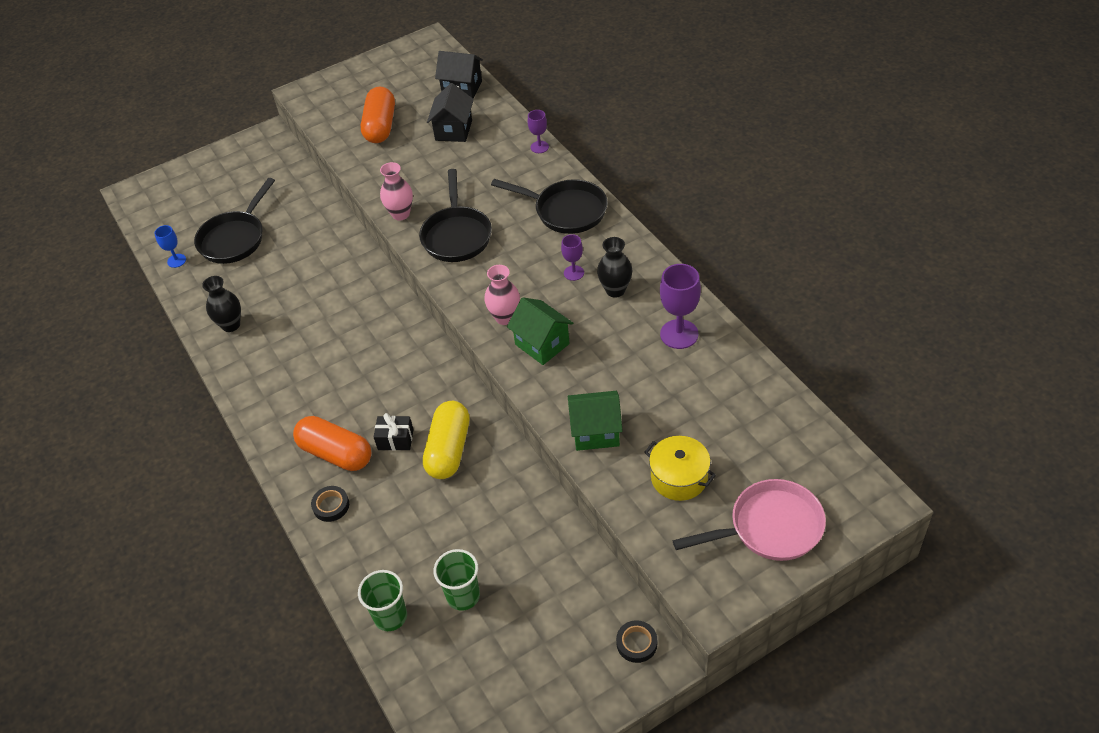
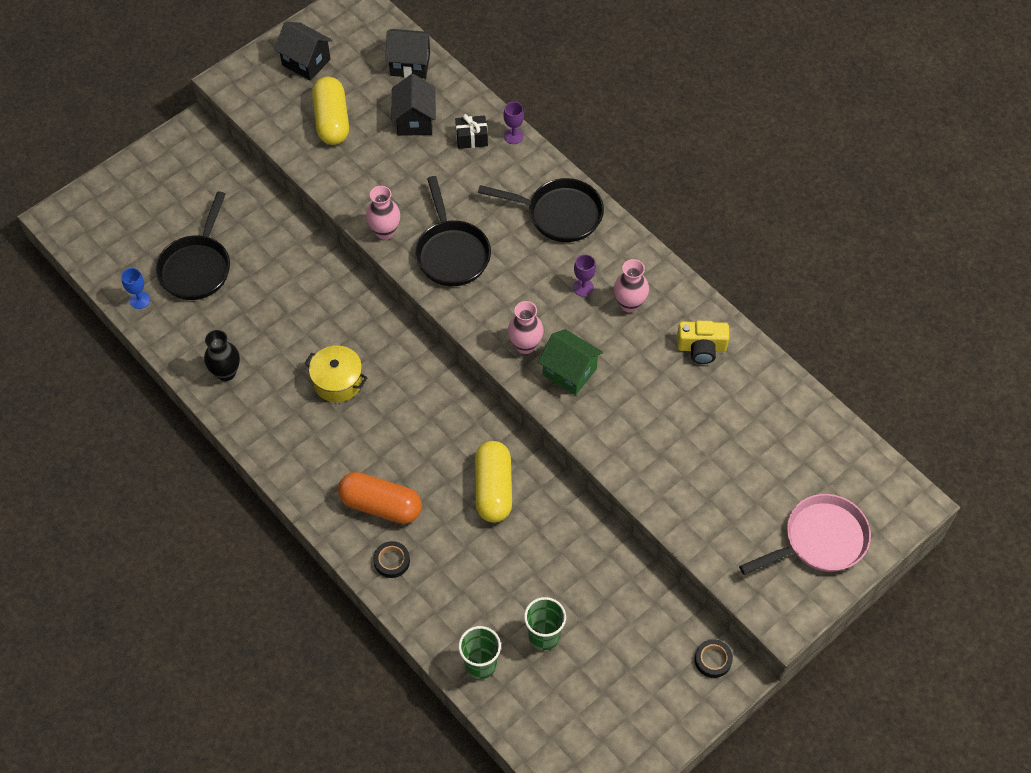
camera: 15 degrees left, 10 degrees up
orange capsule [361,87,395,143] -> yellow capsule [312,77,349,145]
black gift [374,413,414,451] -> black gift moved to [455,114,488,149]
green house [567,391,623,451] -> none
black vase [597,237,632,298] -> pink vase [614,259,649,312]
yellow pot [644,436,716,501] -> yellow pot moved to [304,345,367,402]
purple goblet [660,264,701,349] -> yellow camera [677,321,729,364]
none -> black house [274,22,333,81]

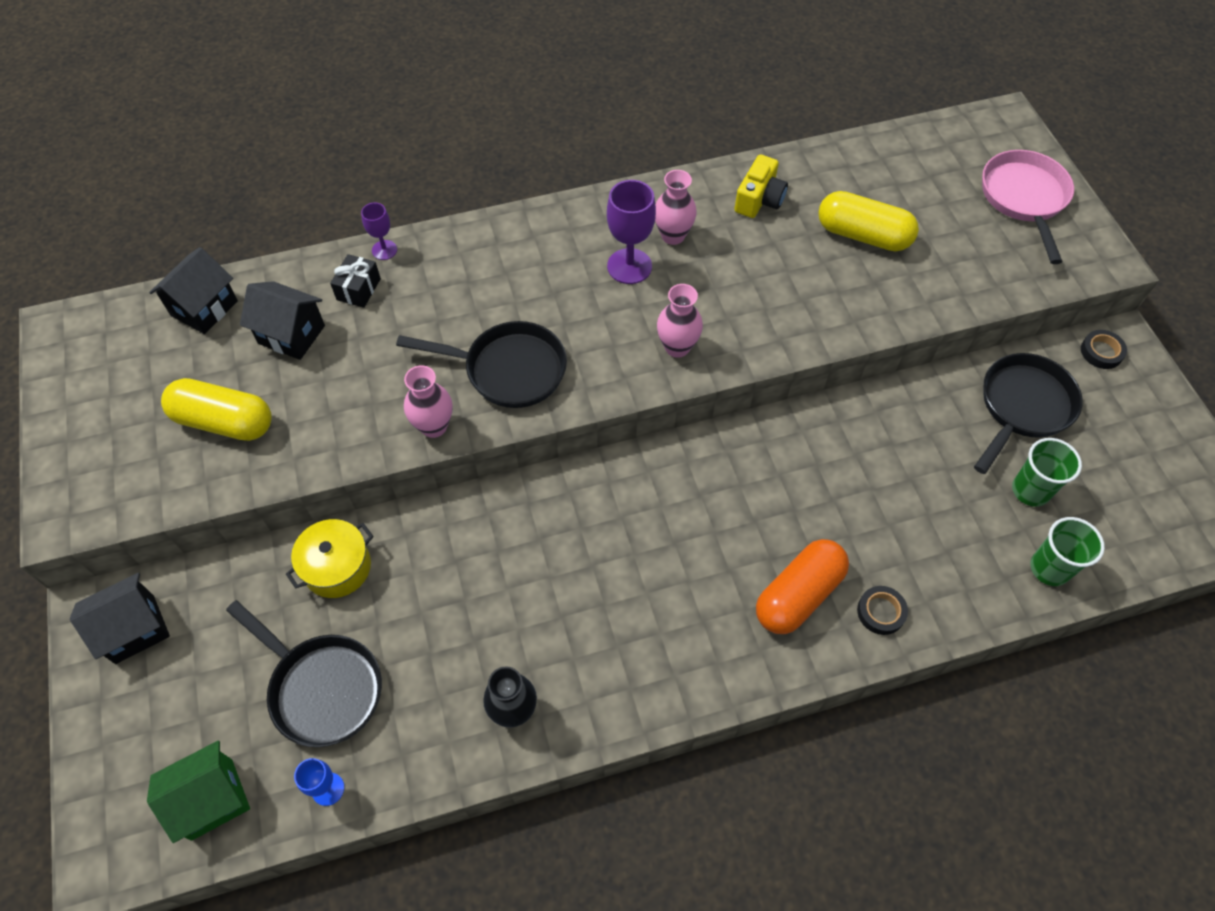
camera: 65 degrees left, 0 degrees up
black house [274,22,333,81] -> black house moved to [70,573,170,664]
yellow pot [304,345,367,402] -> yellow pot moved to [286,519,374,598]
yellow capsule [475,441,512,523] -> yellow capsule moved to [818,191,919,251]
black pan [478,178,604,242] -> black pan moved to [974,353,1083,474]
green house [538,329,603,395] -> green house moved to [147,740,250,843]
purple goblet [573,254,596,297] -> purple goblet [607,180,656,284], size x1.76

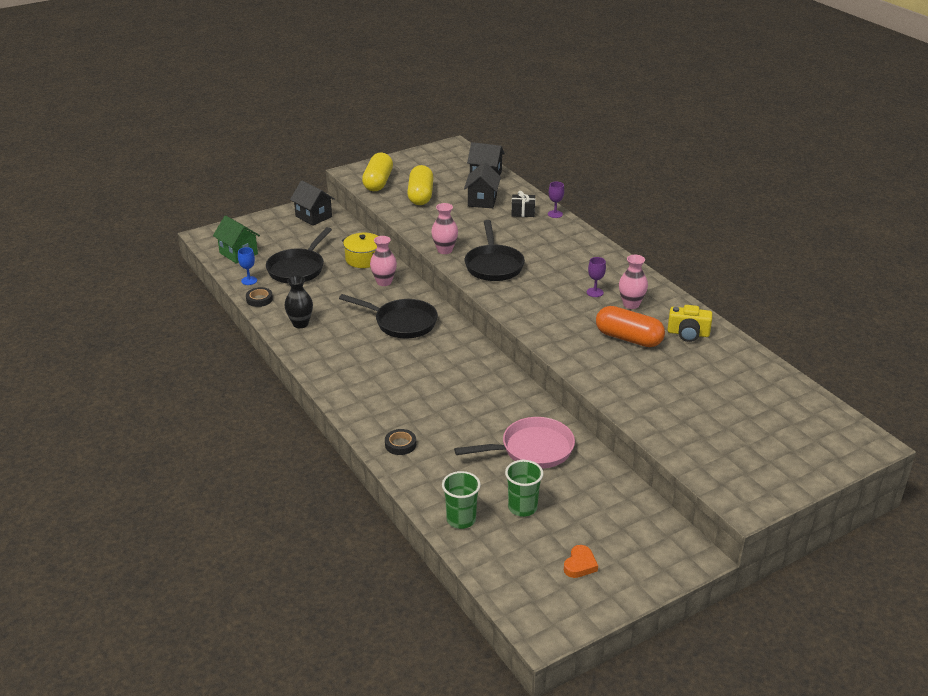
camera: 75 degrees right, 25 degrees down
purple goblet [607,180,656,284] -> purple goblet [587,257,606,297], size x0.57
pink vase [657,284,703,358] -> pink vase moved to [370,236,397,286]
orange capsule [756,539,849,634] -> orange capsule moved to [596,306,665,347]
yellow capsule [818,191,919,251] -> yellow capsule moved to [362,152,393,191]
black pan [974,353,1083,474] -> black pan moved to [339,294,438,339]
pink pan [982,150,1074,264] -> pink pan moved to [454,417,575,469]
black tape [1081,330,1127,369] -> black tape moved to [246,287,273,307]
none -> orange heart [564,545,598,578]

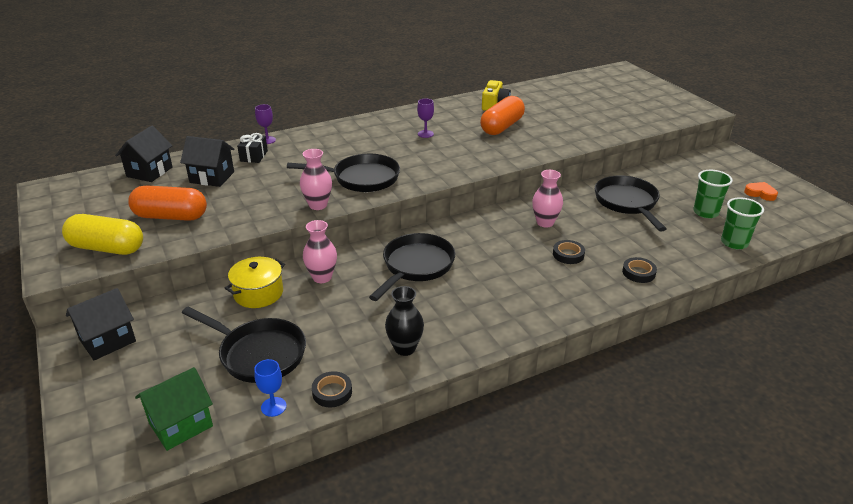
camera: 85 degrees left, 0 degrees up
yellow capsule [407,165,434,205] -> orange capsule [128,186,207,221]
pink pan [454,417,575,469] -> black pan [595,175,667,231]
pink vase [619,255,648,309] -> pink vase moved to [532,170,563,228]
none -> black tape [553,240,585,264]

